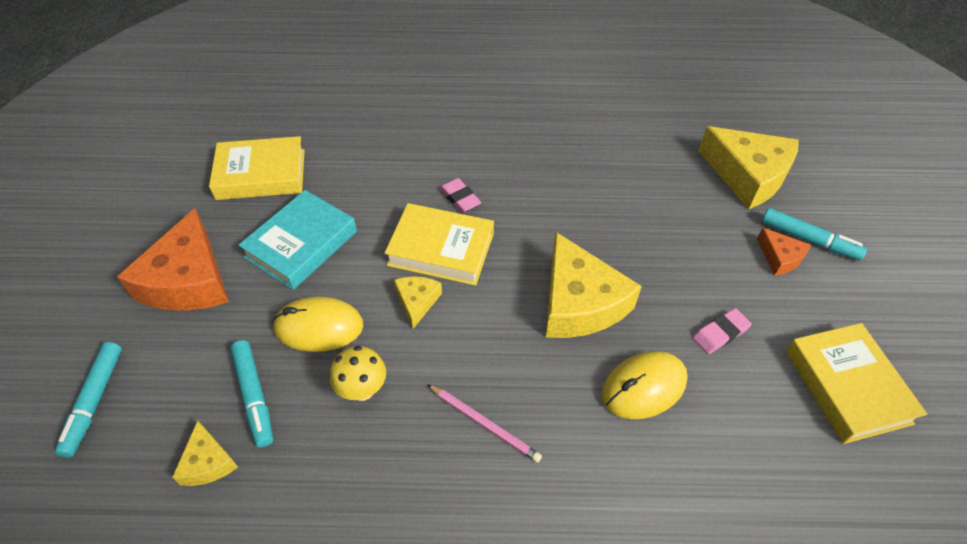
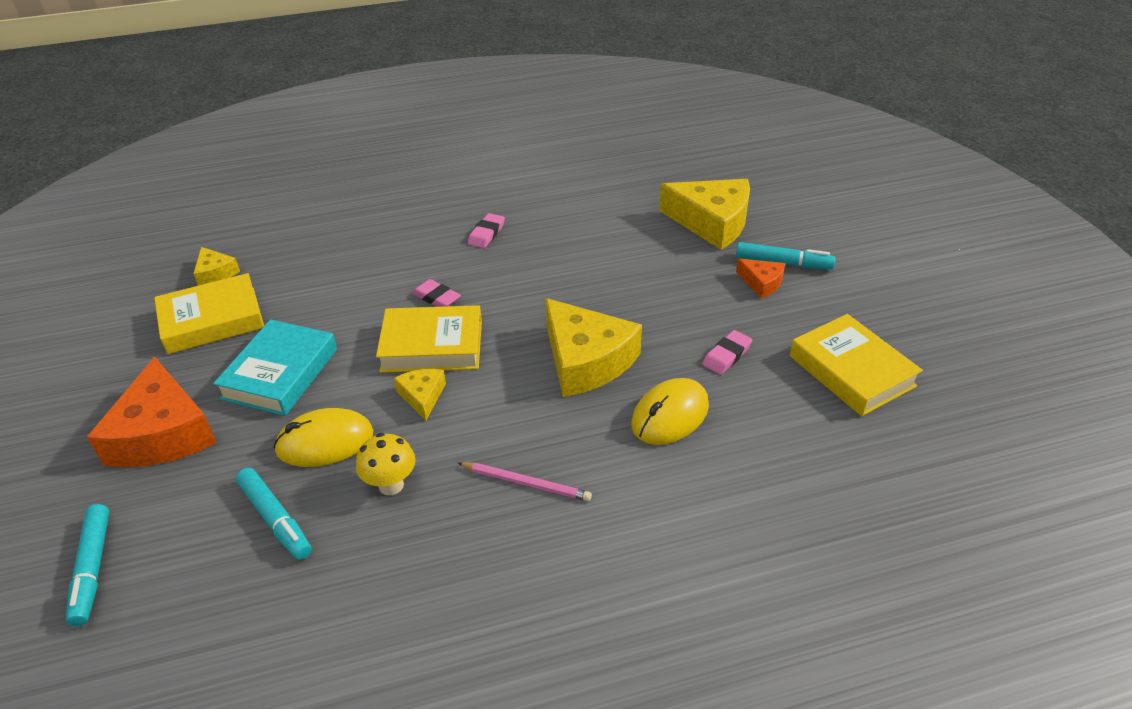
camera: 15 degrees left, 10 degrees down
yellow cheese [172,420,238,486] -> yellow cheese moved to [193,247,240,286]
none -> pink eraser [468,213,505,248]

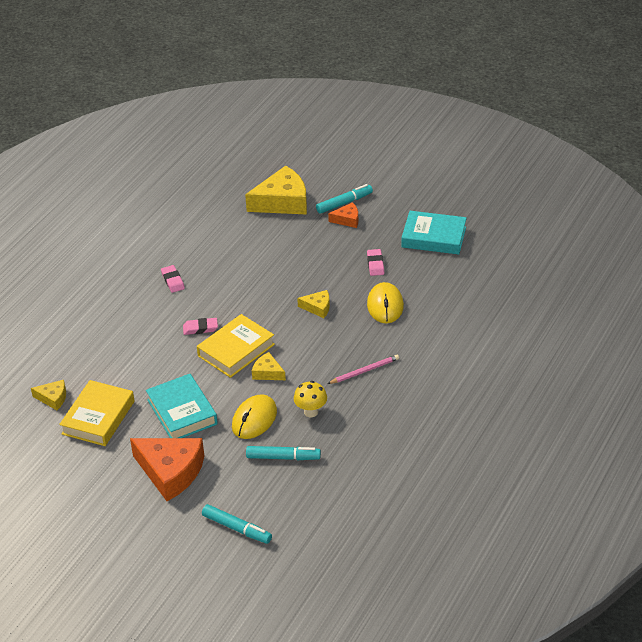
camera: 45 degrees left, 0 degrees up
yellow cheese [545,298,642,397] -> yellow cheese [297,290,330,318], size x0.49
yellow book [790,314,923,416] -> turquoise book [402,211,467,254]

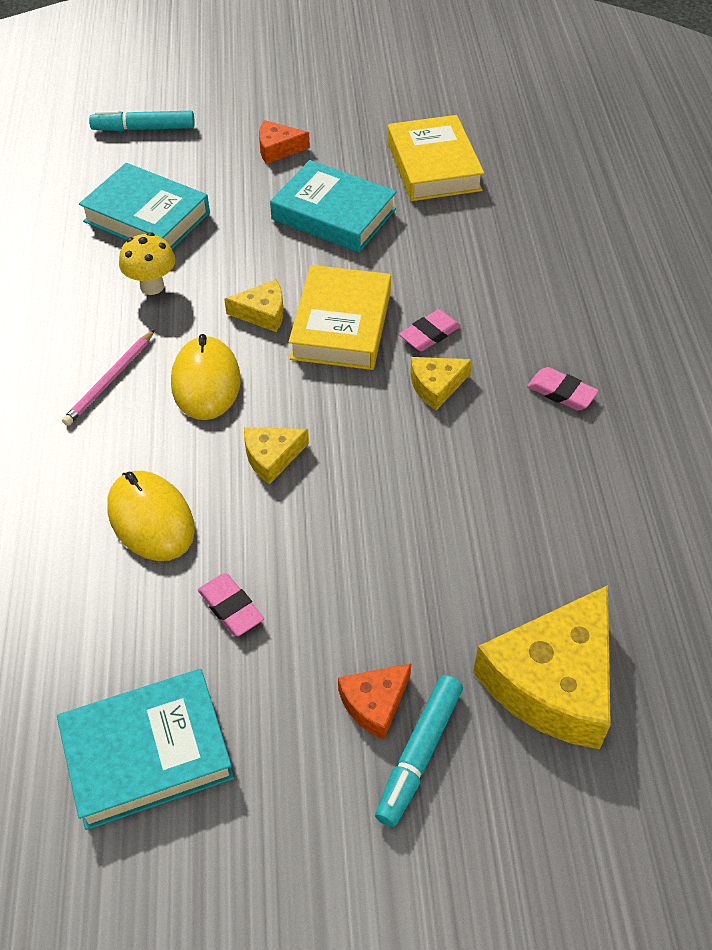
camera: 145 degrees right, 10 degrees up
yellow cheese [31,380,66,410] -> yellow cheese moved to [410,357,472,410]
orange cheese [130,438,204,501] -> orange cheese [259,120,310,164], size x0.49
yellow mouse [232,394,277,439] -> yellow mouse moved to [171,334,241,420]
turquoise marker [246,446,321,460] -> turquoise book [79,163,210,249]

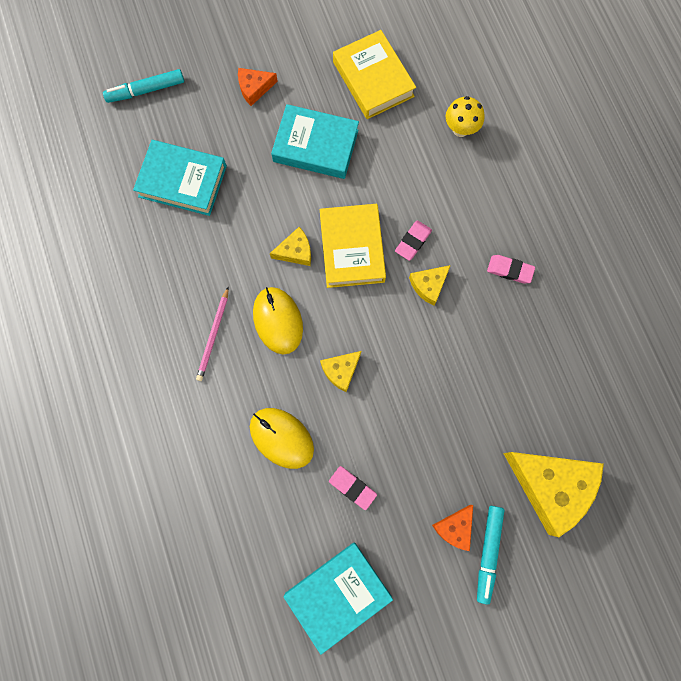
camera: 15 degrees left, 25 degrees up
yellow mushroom [119,232,175,295] -> yellow mushroom moved to [446,96,484,137]
yellow cheese [473,585,611,749] -> yellow cheese turned 75 degrees counterclockwise [503,452,604,537]

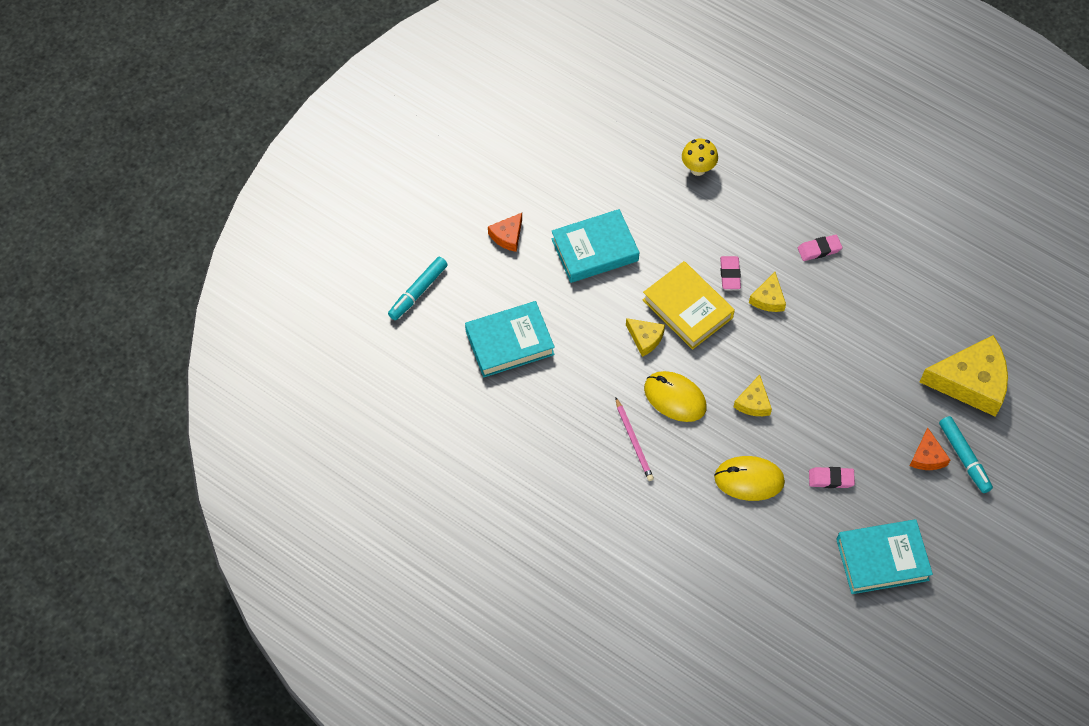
camera: 35 degrees left, 15 degrees down
yellow cheese [270,227,311,266] -> yellow cheese turned 90 degrees clockwise [626,318,665,357]
turquoise book [284,542,393,655] -> turquoise book turned 60 degrees clockwise [836,519,933,594]
yellow book [333,30,416,119] -> none

